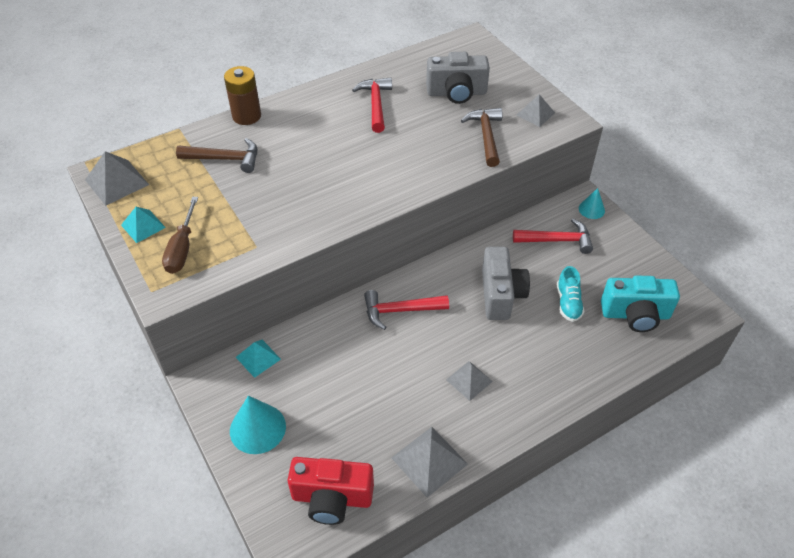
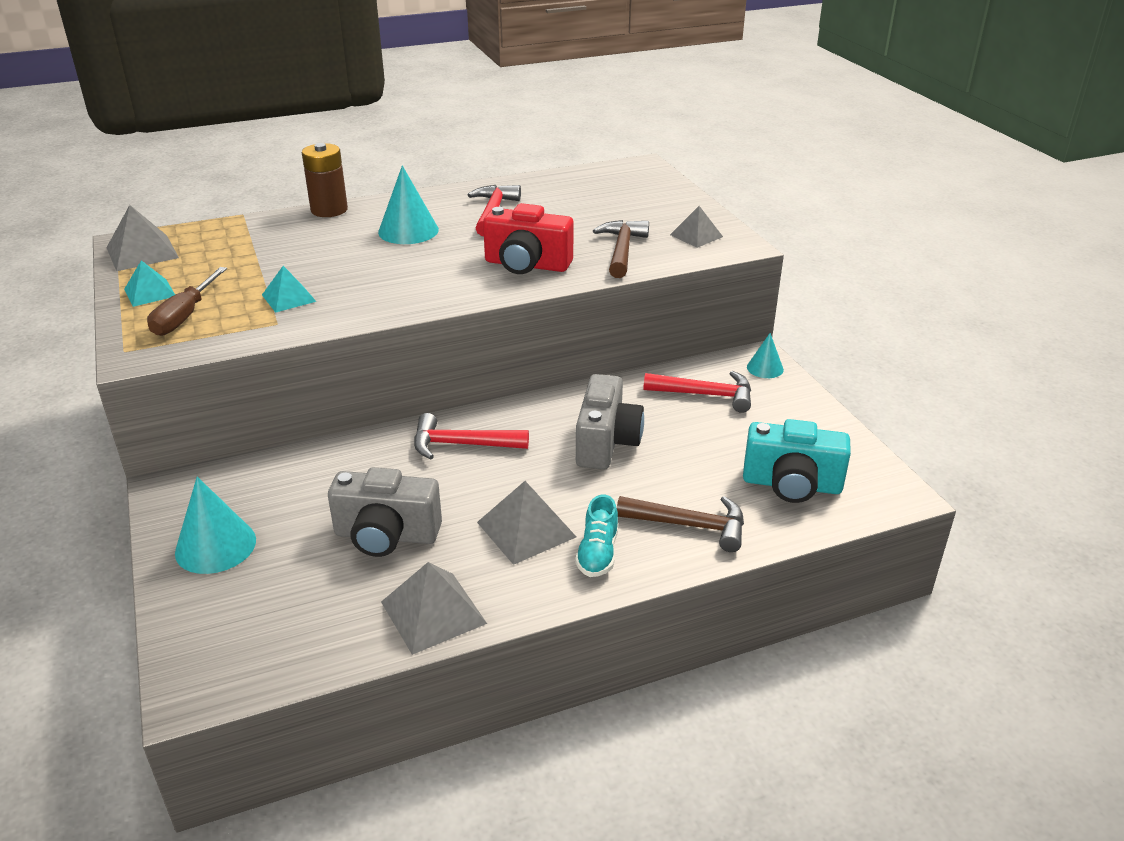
camera: 10 degrees right, 15 degrees down
brown hammer [176,138,257,173] -> brown hammer moved to [617,496,744,552]
turquoise pyramid [236,340,281,378] -> turquoise pyramid moved to [262,266,317,313]
red camera [288,457,374,525] -> red camera moved to [483,203,574,274]
grey camera [426,52,490,104] -> grey camera moved to [328,467,442,557]
grey pyramid [446,361,493,401] -> grey pyramid [477,481,576,565], size x1.53
turquoise shoe [557,266,584,322] -> turquoise shoe moved to [575,494,618,577]
none -> turquoise cone [378,166,439,244]

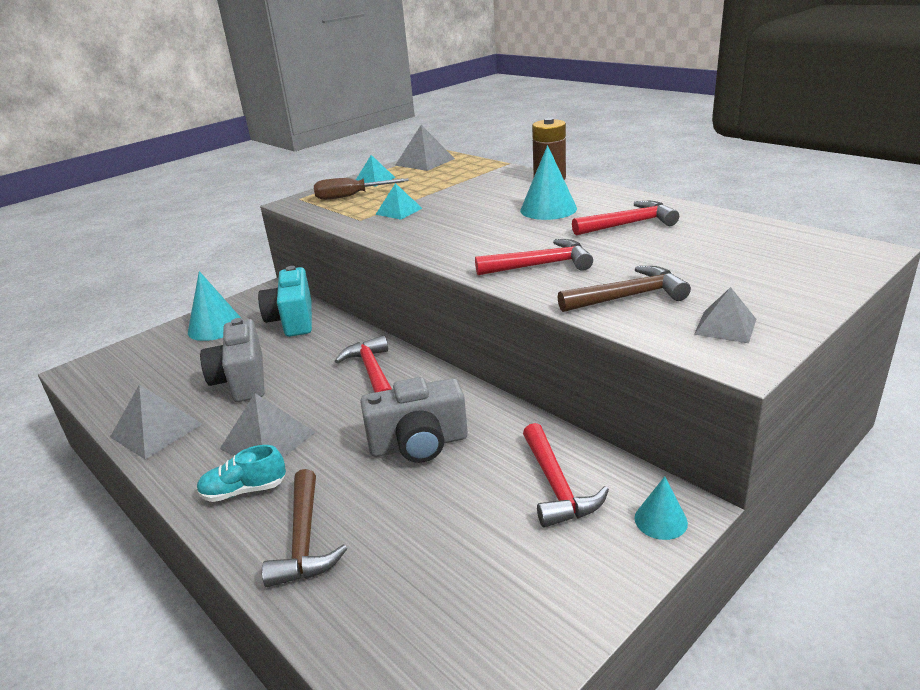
camera: 70 degrees right, 5 degrees down
red camera [483,203,574,274] -> red hammer [475,239,593,275]
turquoise camera [743,419,851,503] -> turquoise camera moved to [258,266,312,337]

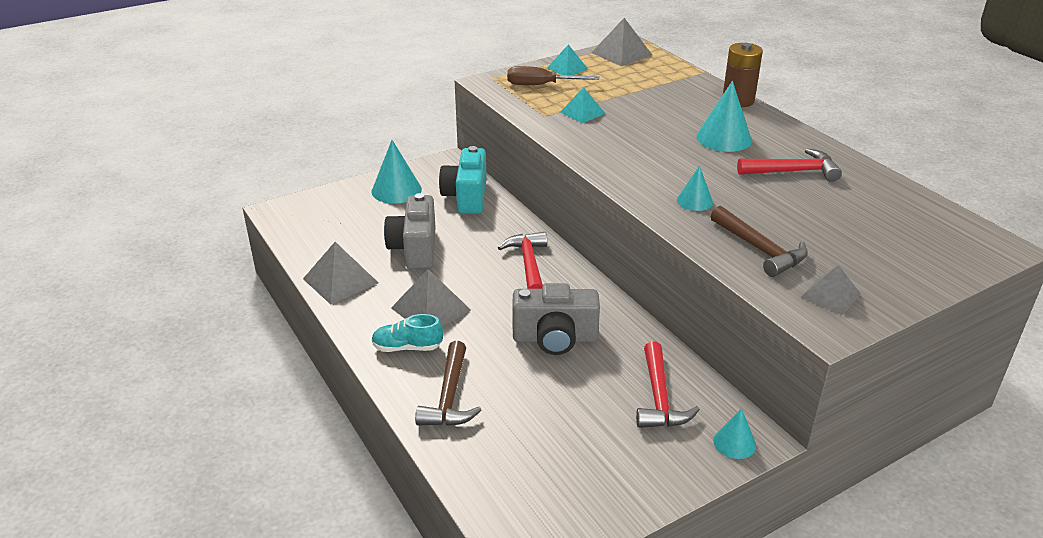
camera: 10 degrees right, 5 degrees up
red hammer [475,239,593,275] -> turquoise cone [677,165,713,211]
brown hammer [557,266,691,312] -> brown hammer turned 60 degrees clockwise [711,206,808,277]

